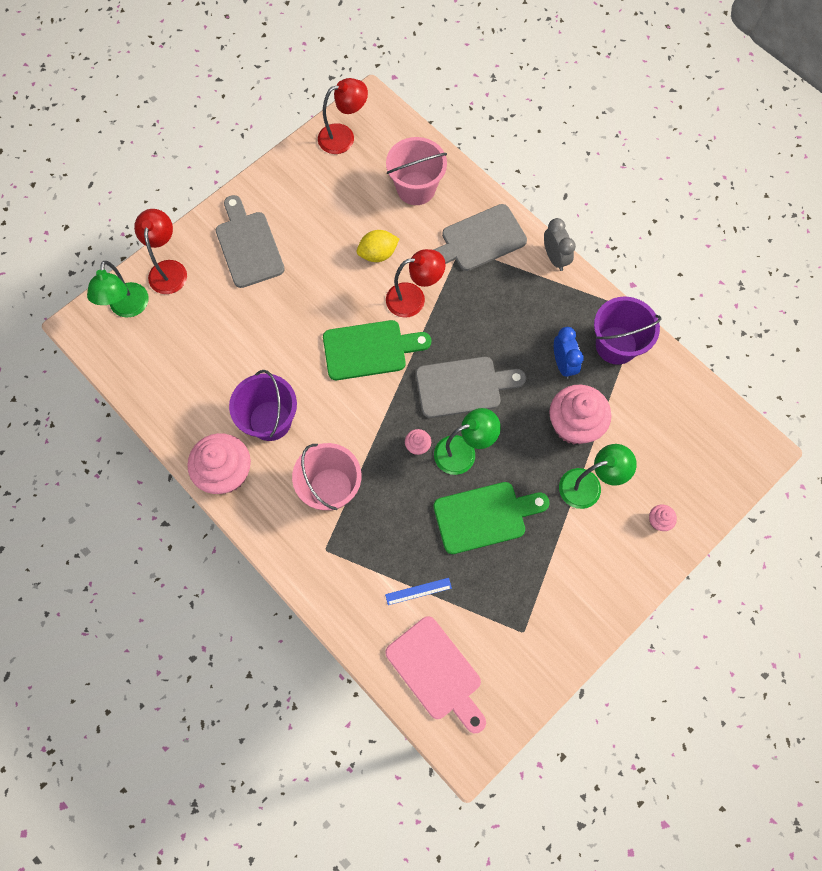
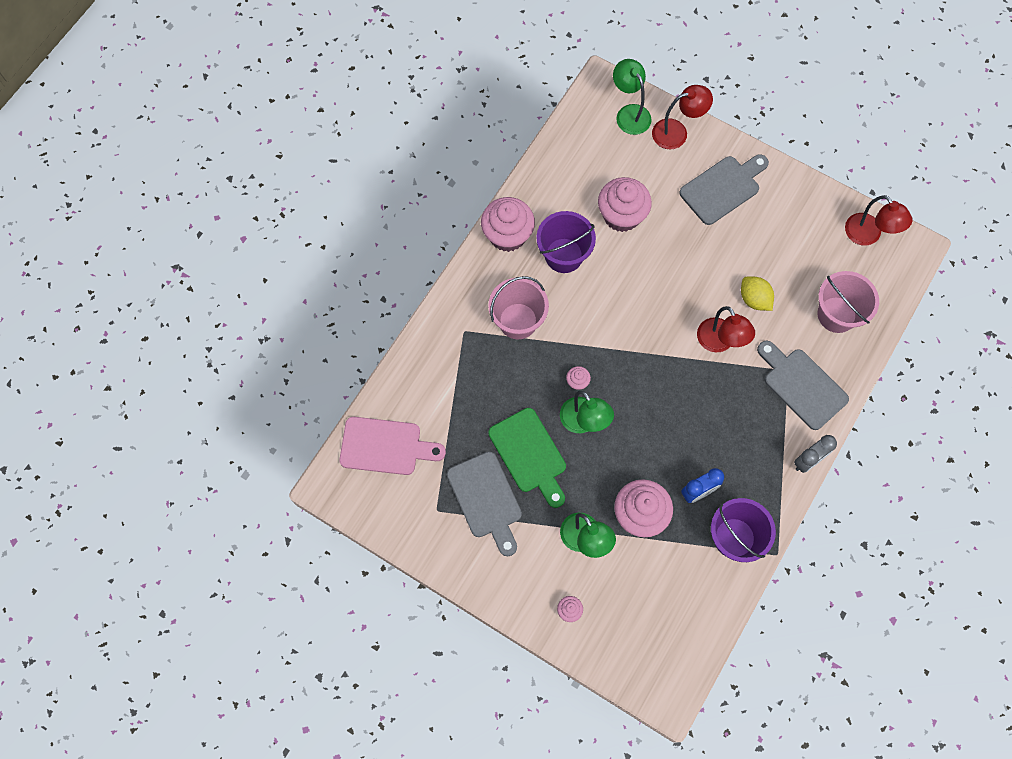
camera: 75 degrees right, 0 degrees up
green lamp [87,261,149,318] -> green lamp turned 75 degrees clockwise [613,59,652,135]
green cutting board [323,320,431,380] -> none
blue ruler [385,578,452,605] -> none
pink cutting board [385,616,486,733] -> pink cutting board turned 120 degrees counterclockwise [339,417,446,475]
grey cutting board [416,357,526,418] -> grey cutting board moved to [447,452,522,556]
none -> pink cupcake [598,177,652,232]

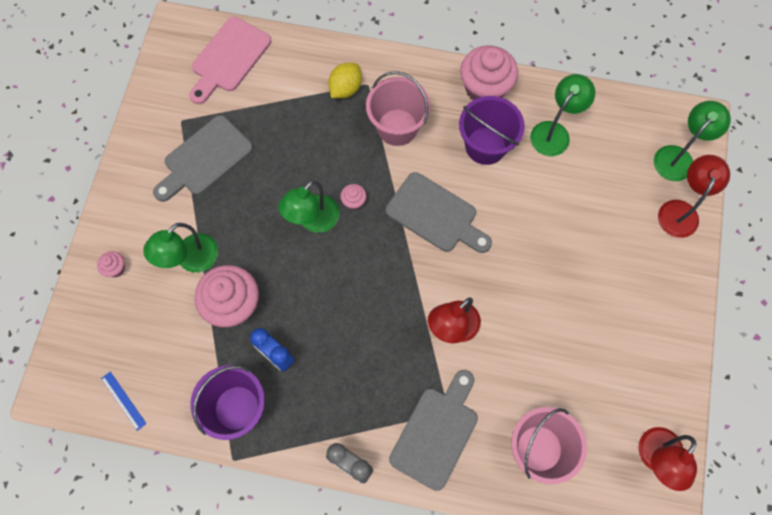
camera: 70 degrees right, 0 degrees up
pink cutting board [339,417,446,475] -> pink cutting board turned 45 degrees clockwise [189,17,271,104]
green cutting board [488,408,566,508] -> none
pink cupcake [598,177,652,232] -> none
red lamp [652,85,713,150] -> red lamp turned 120 degrees counterclockwise [658,155,730,238]
grey cutting board [679,154,769,225] -> grey cutting board moved to [386,172,492,253]
yellow lemon [741,276,774,311] -> yellow lemon moved to [328,63,362,98]
none -> blue ruler [101,372,147,431]
none -> green lamp [530,74,595,156]

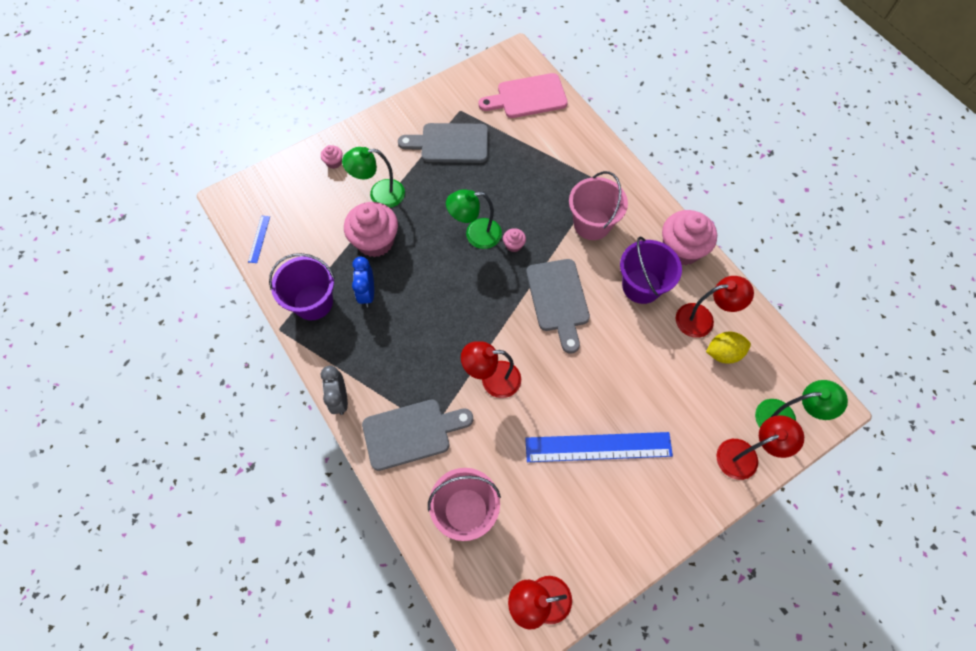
camera: 45 degrees right, 5 degrees down
yellow lemon [328,63,362,98] -> yellow lemon moved to [706,332,751,364]
green lamp [530,74,595,156] -> red lamp [676,276,754,338]
none -> blue ruler [525,432,673,462]

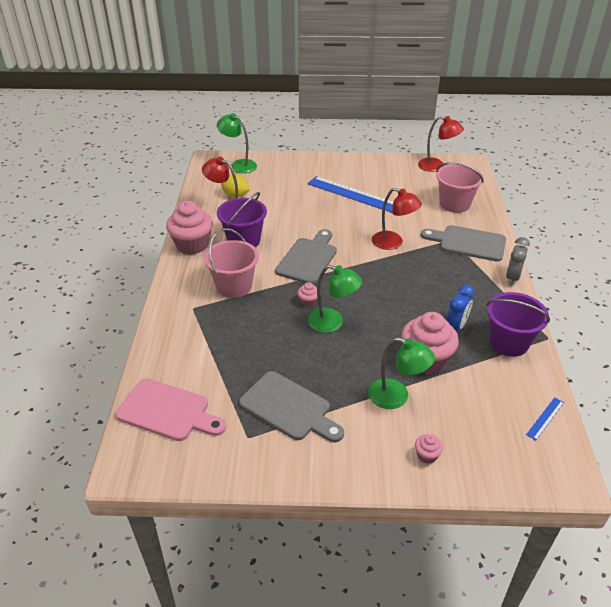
camera: 145 degrees left, 25 degrees down
red lamp [716,415,804,480] -> none

